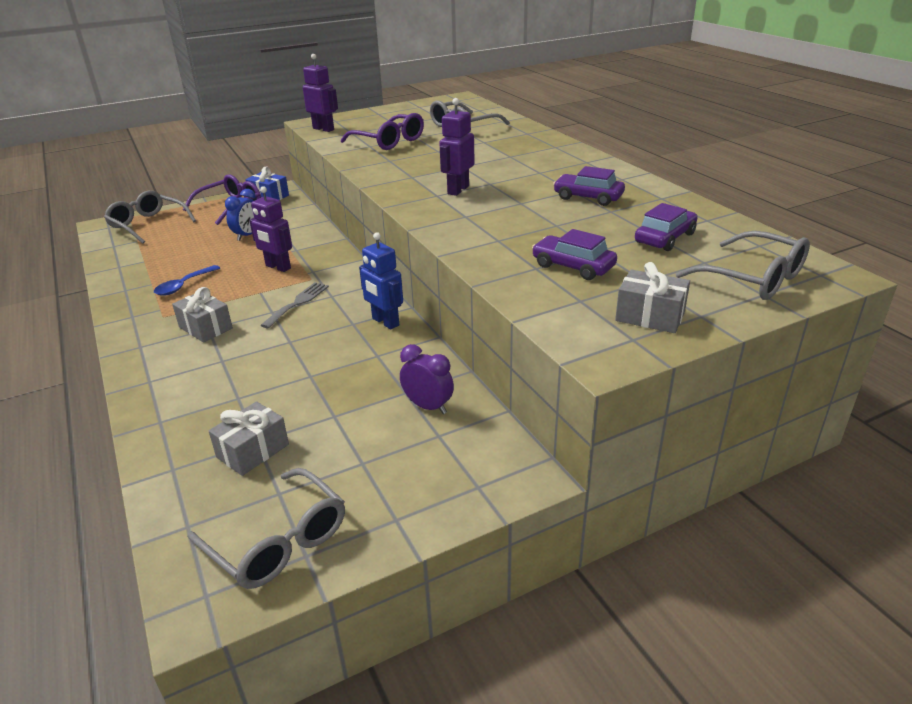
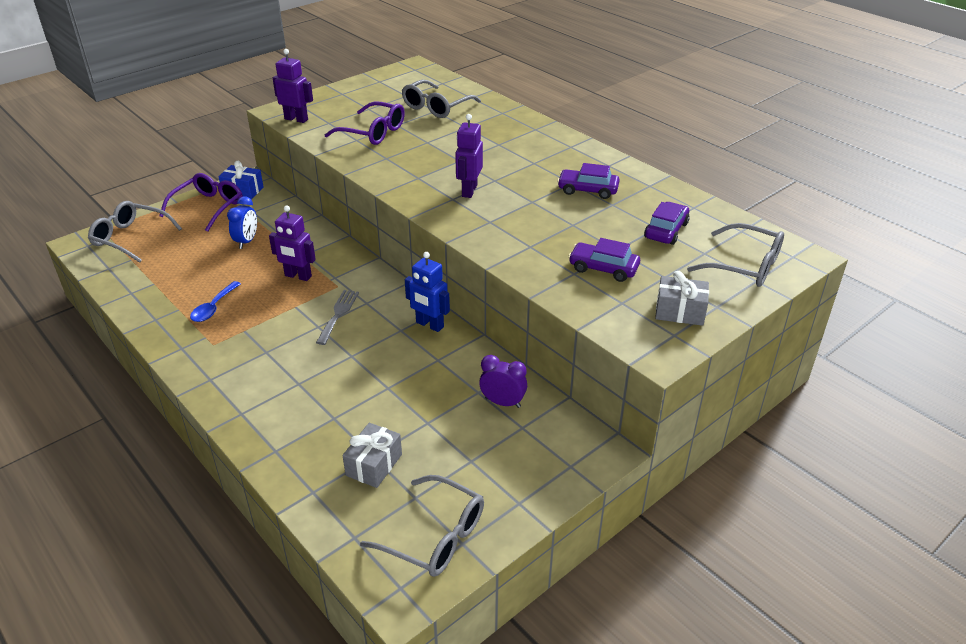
camera: 15 degrees left, 5 degrees up
grey gift [172,287,233,343] -> none

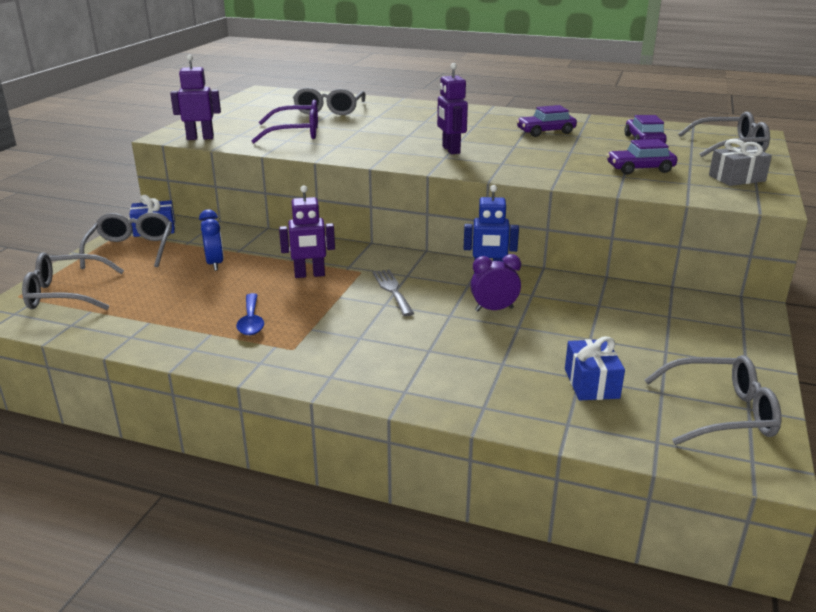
camera: 30 degrees left, 10 degrees down
purple glasses [159,173,243,232] -> grey glasses [79,212,172,269]
grey gift [342,423,402,488] -> blue gift [565,337,625,400]
purple clock [479,355,527,408] -> purple clock moved to [471,254,521,311]

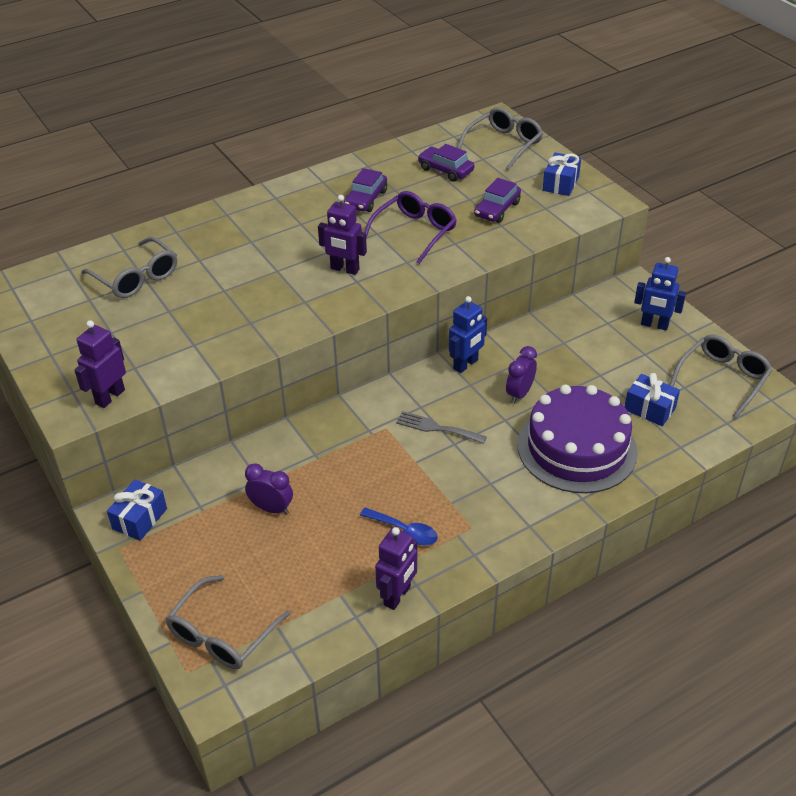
camera: 50 degrees left, 15 degrees up
grey glasses [79,212,172,269] -> none
blue clock [199,209,224,271] -> purple clock [245,463,293,515]
purple glasses [251,100,318,143] -> purple glasses moved to [364,191,457,264]
purple robot [279,185,335,278] -> purple robot moved to [375,527,417,610]
grey gift [709,139,772,186] -> blue gift [543,153,581,196]
none -> purple cake [518,385,638,493]
none -> blue robot [634,257,686,331]

